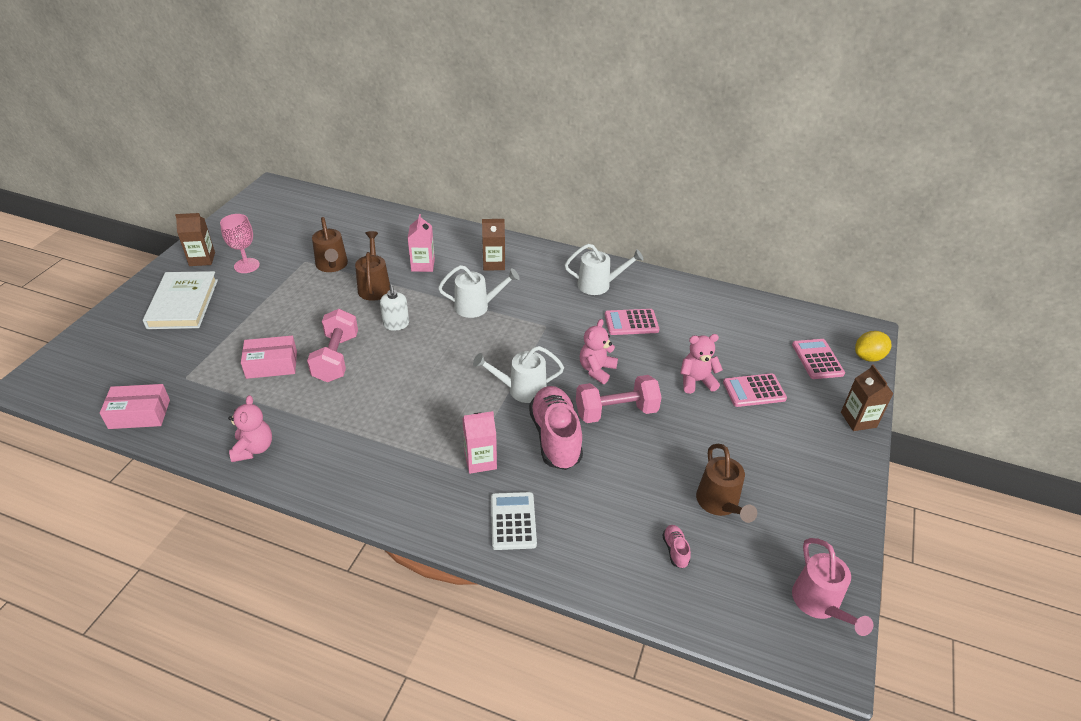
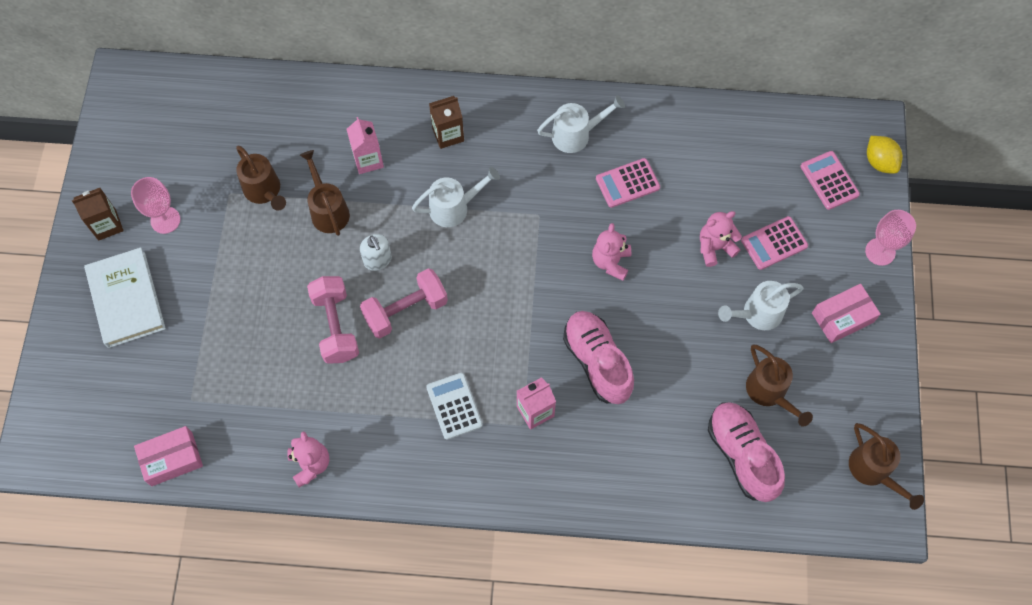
camera: 15 degrees left, 25 degrees up
pink box [241,336,297,379] -> pink box moved to [812,284,881,343]
white watering can [473,346,564,403] -> white watering can moved to [718,281,803,330]
white calculator [491,492,537,550] -> white calculator moved to [426,373,483,440]
pink dumbbell [576,375,662,423] -> pink dumbbell moved to [360,268,448,338]
pink shoe [662,525,691,568] -> pink shoe [708,402,785,502], size x2.40
pink watering can [792,538,873,636] -> brown watering can [849,423,924,510]
brown carton [841,364,893,431] -> pink goblet [865,210,916,266]
yellow lemon [855,331,891,362] -> yellow lemon turned 75 degrees counterclockwise [867,136,903,174]

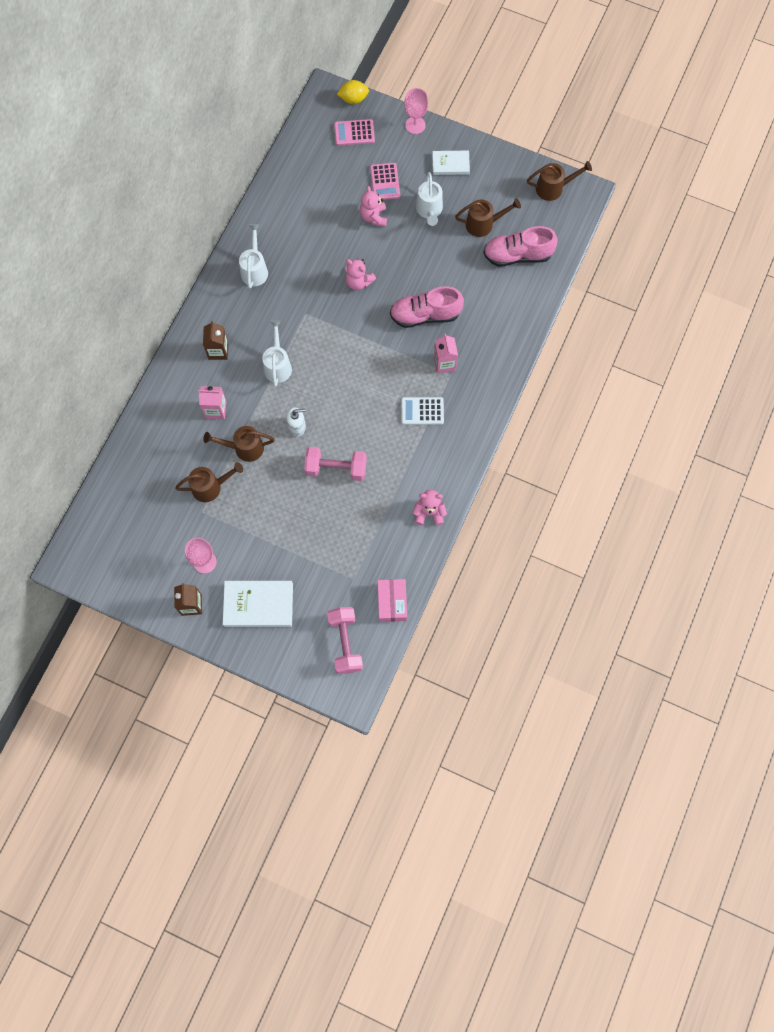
camera: 70 degrees left, 5 degrees up
pink dumbbell [360,268,448,338] -> pink dumbbell moved to [327,607,363,674]
pink calculator [596,158,660,208] -> none
pink box [812,284,881,343] -> white book [432,151,470,175]

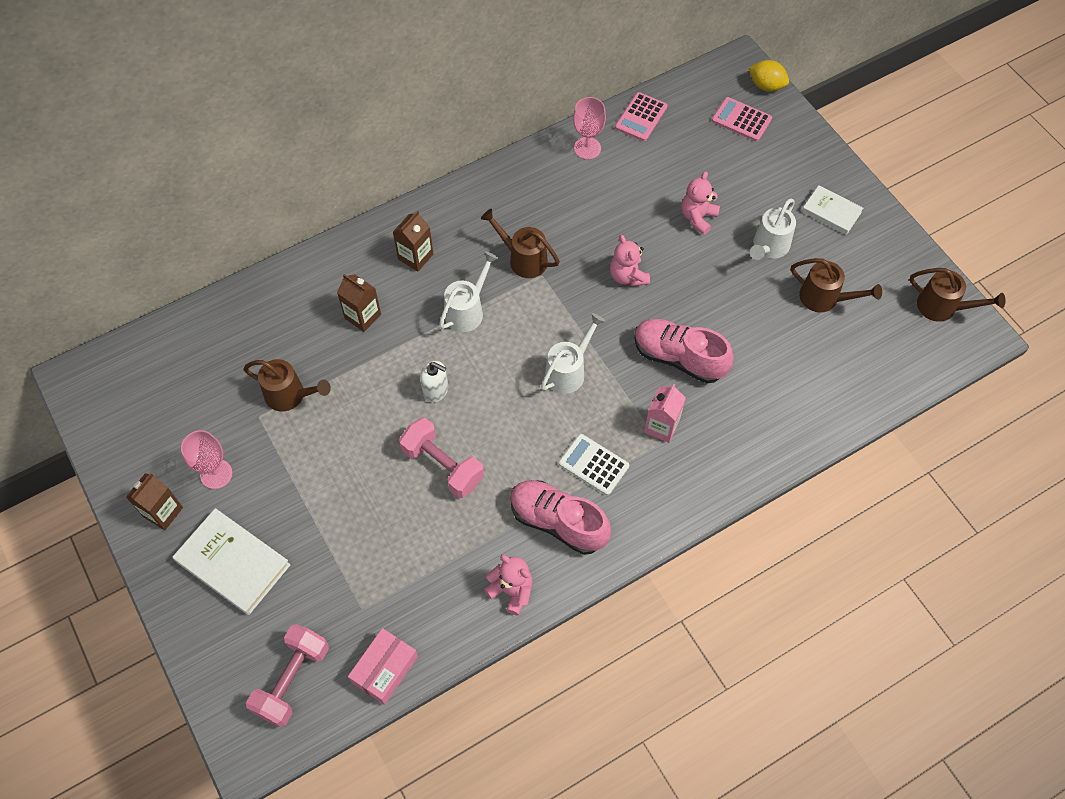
camera: 35 degrees right, 10 degrees down
pink carton [198,386,226,419] -> brown carton [337,274,381,332]
brown watering can [203,426,275,462] -> brown watering can moved to [481,209,560,278]
white watering can [239,224,268,289] -> white watering can moved to [541,313,605,394]
pink calculator [370,163,400,200] -> pink calculator moved to [615,92,668,141]
pink goblet [404,88,428,134] -> pink goblet moved to [573,97,606,159]
pink shoe [483,226,558,266] -> pink shoe moved to [510,480,611,555]

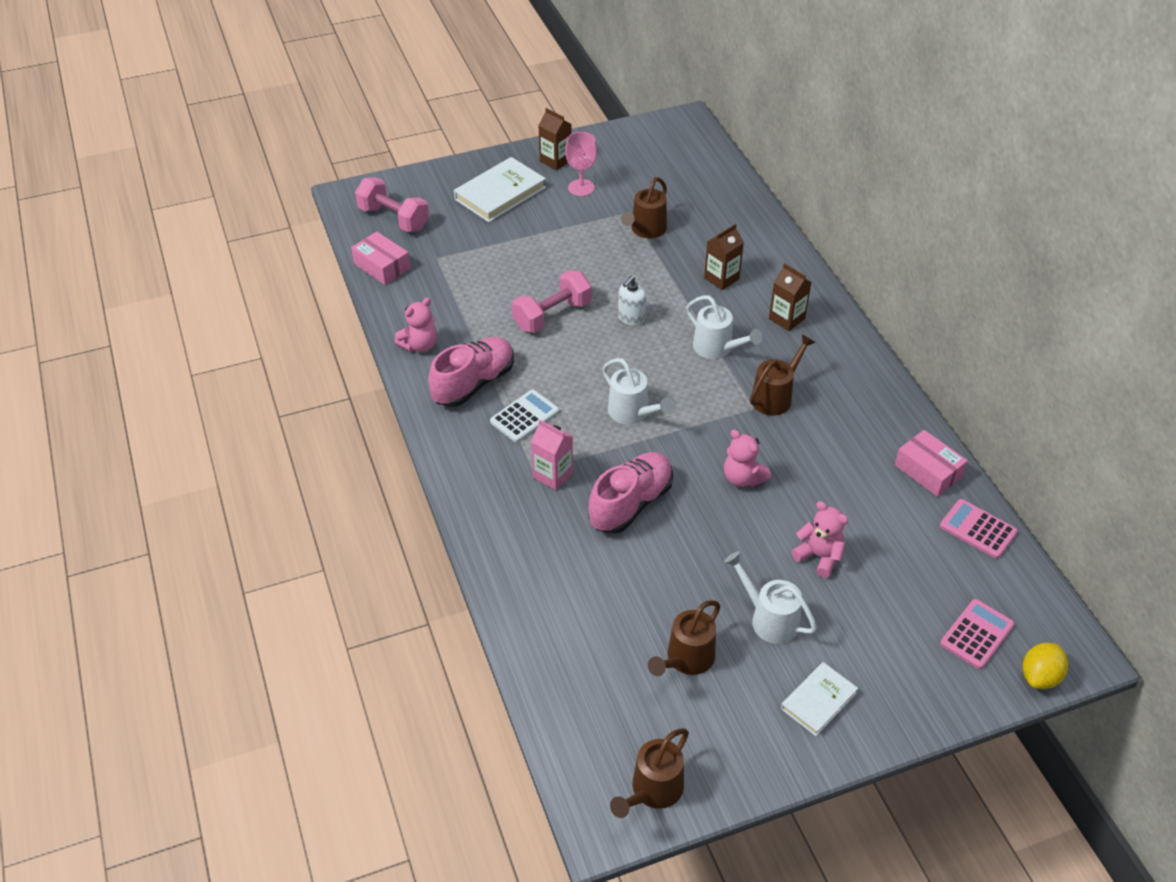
camera: 100 degrees right, 15 degrees down
pink goblet [573,97,606,159] -> pink box [895,430,968,497]
pink teddy bear [610,235,650,286] -> pink teddy bear turned 120 degrees counterclockwise [724,429,771,487]

